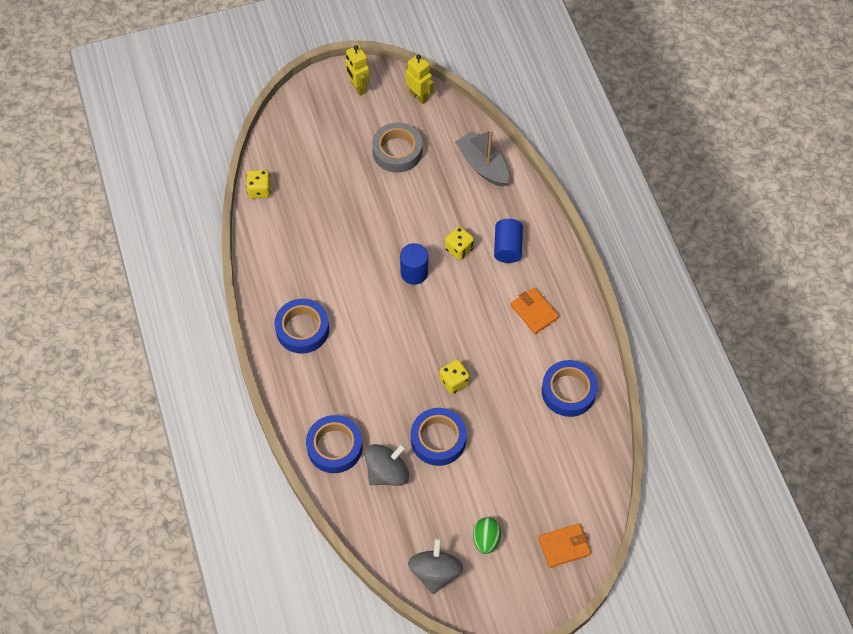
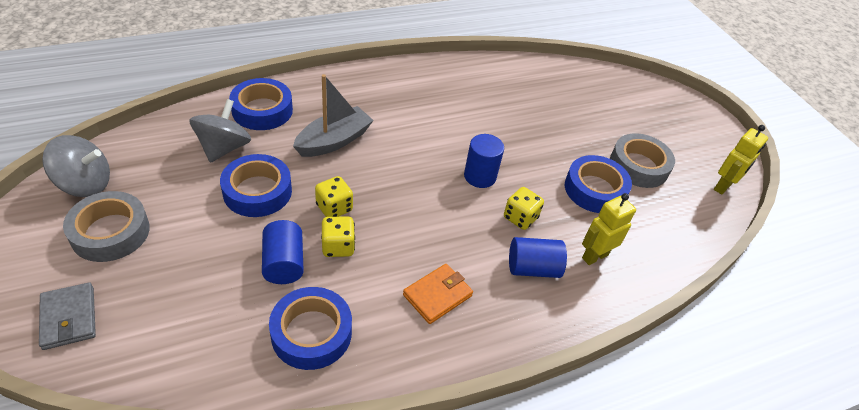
camera: 80 degrees right, 15 degrees down
yellow dice [246,170,271,198] -> yellow dice moved to [321,216,355,257]
blue tape [274,299,329,354] -> blue tape moved to [565,155,632,213]
yellow robot [345,45,370,96] -> yellow robot moved to [582,193,636,265]
grey spinning top [365,444,409,486] -> grey spinning top turned 120 degrees counterclockwise [189,99,251,163]
grey boat [455,130,509,187] -> grey boat moved to [293,74,374,157]
green egg [473,517,501,554] -> grey tape [63,191,150,262]
orange wallet [538,523,591,568] -> grey wallet [39,282,96,350]
none -> blue cylinder [262,220,304,284]

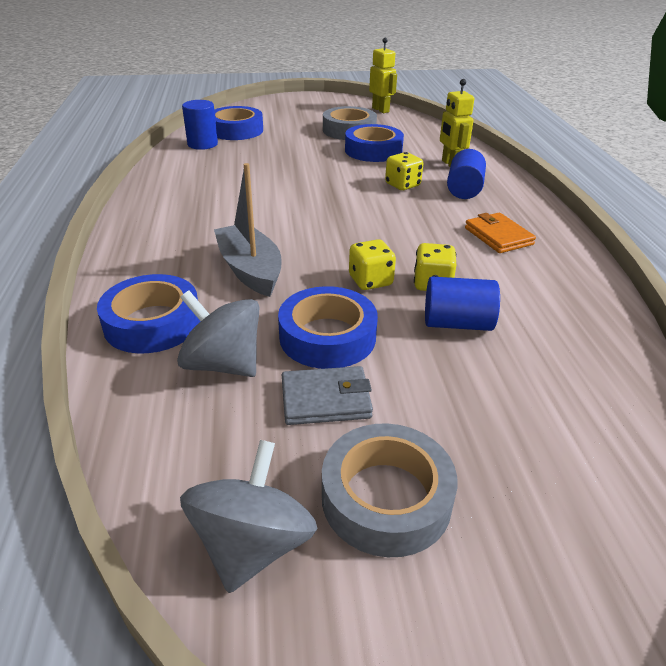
camera: 70 degrees left, 10 degrees down
grey wallet [39,282,96,350] -> grey wallet moved to [282,366,373,425]
blue tape [269,287,352,370] -> blue tape moved to [214,106,263,140]
blue cylinder [464,134,504,188] -> blue cylinder moved to [182,100,218,150]

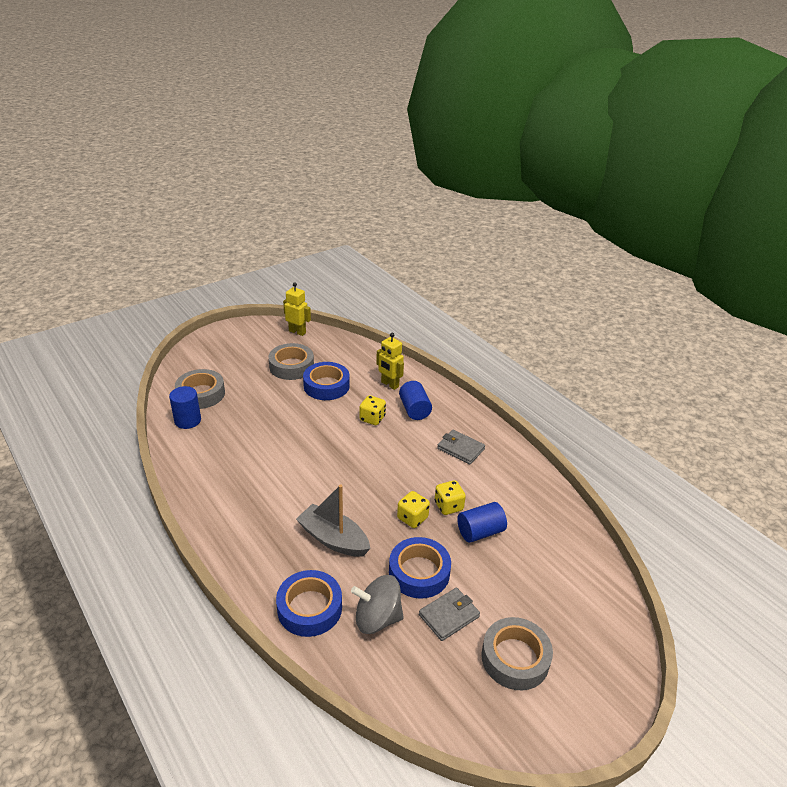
camera: 30 degrees left, 0 degrees up
grey spinning top [180,440,318,593] -> none
blue tape [214,106,263,140] -> grey tape [175,369,225,409]
orange wallet [465,213,536,253] -> grey wallet [437,430,485,465]

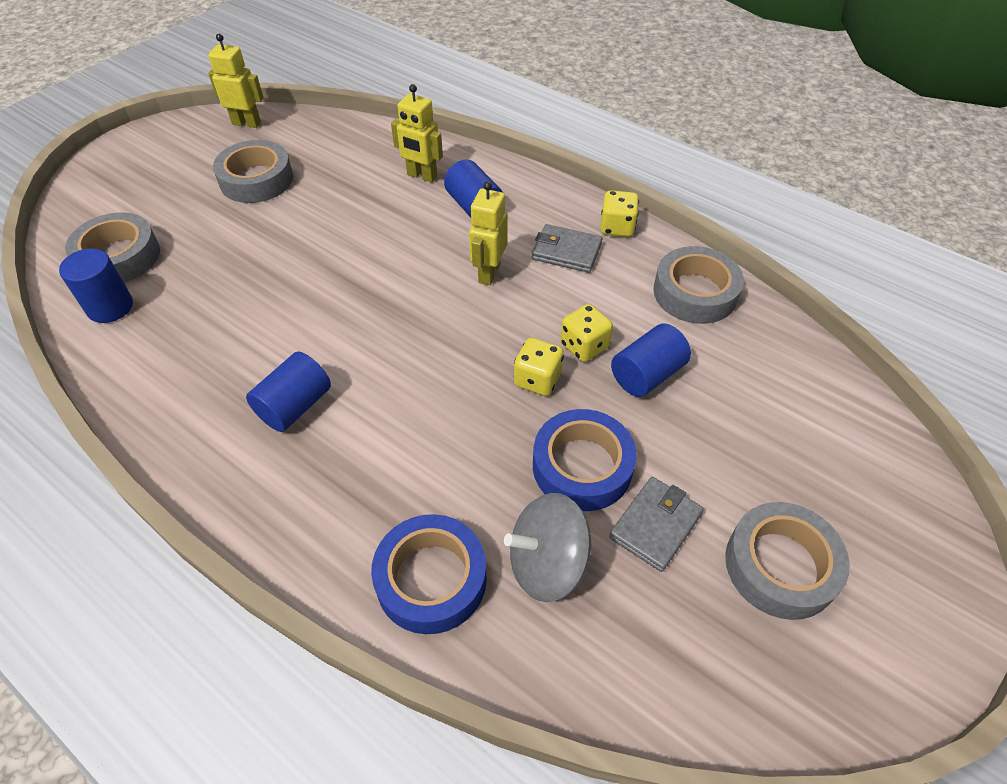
camera: 15 degrees left, 15 degrees up
grey boat [296,485,370,557] -> none
blue tape [303,362,350,400] -> none
yellow dice [359,395,386,425] -> yellow dice moved to [600,190,639,237]
none -> blue cylinder [246,351,331,432]
none -> yellow robot [469,181,508,285]
none -> grey tape [653,246,744,324]

